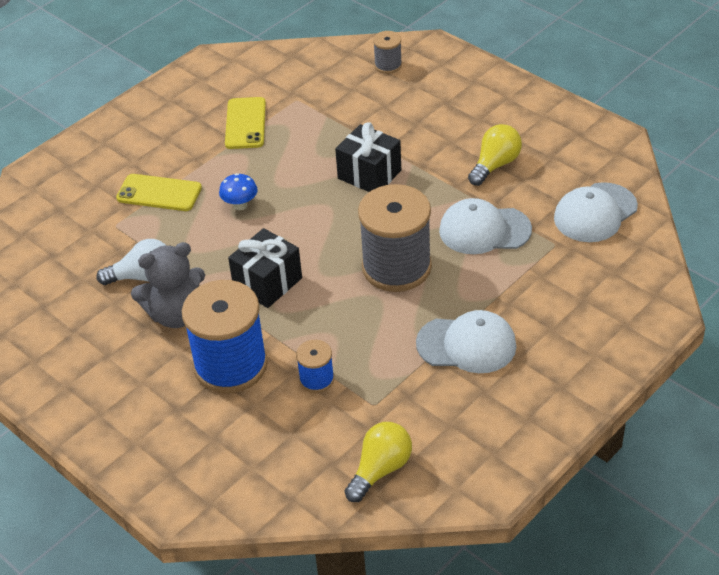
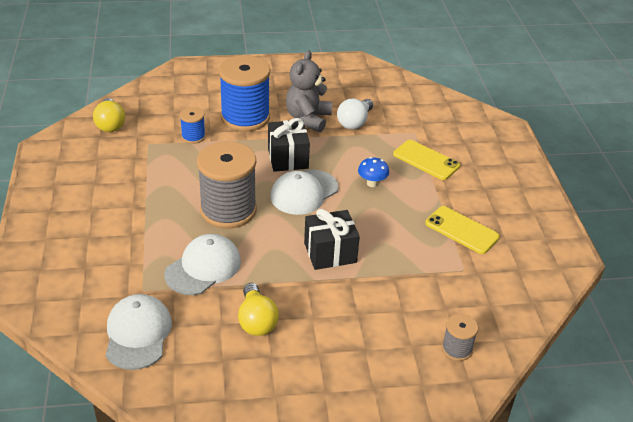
camera: 125 degrees right, 5 degrees down
yellow phone [116,174,202,211] -> yellow phone turned 75 degrees clockwise [393,140,460,180]
white cap [416,310,516,373] -> white cap moved to [270,169,338,215]

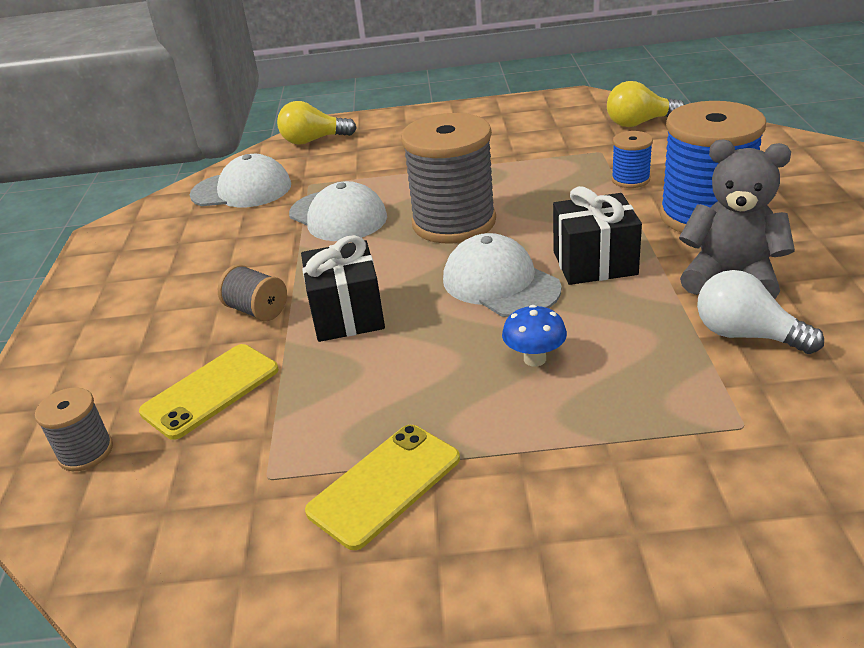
camera: 100 degrees right, 5 degrees down
yellow light bulb [238,283,279,336] -> yellow light bulb moved to [277,101,357,145]
yellow phone [393,140,460,180] -> yellow phone moved to [139,344,279,440]
none -> grey spool [218,265,287,321]

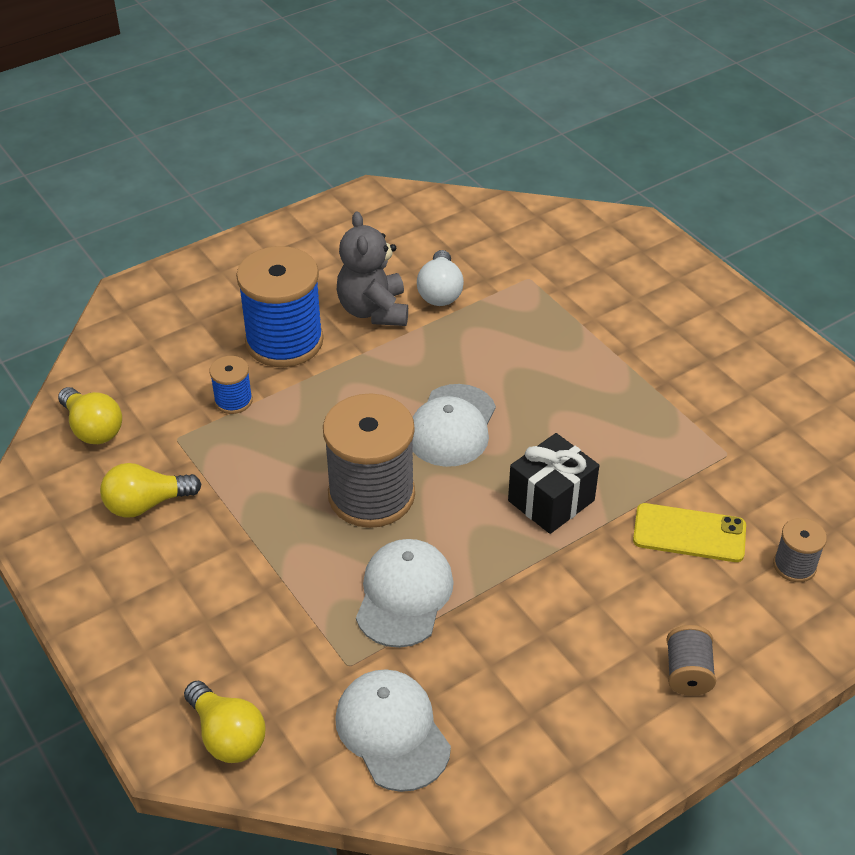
camera: 125 degrees left, 10 degrees up
grey spool [218,265,287,321] -> grey spool moved to [666,625,716,696]
yellow phone [305,425,460,550] -> none
blue mushroom [502,305,567,367] -> none
black gift [553,186,642,285] -> none
none -> yellow light bulb [100,463,202,518]

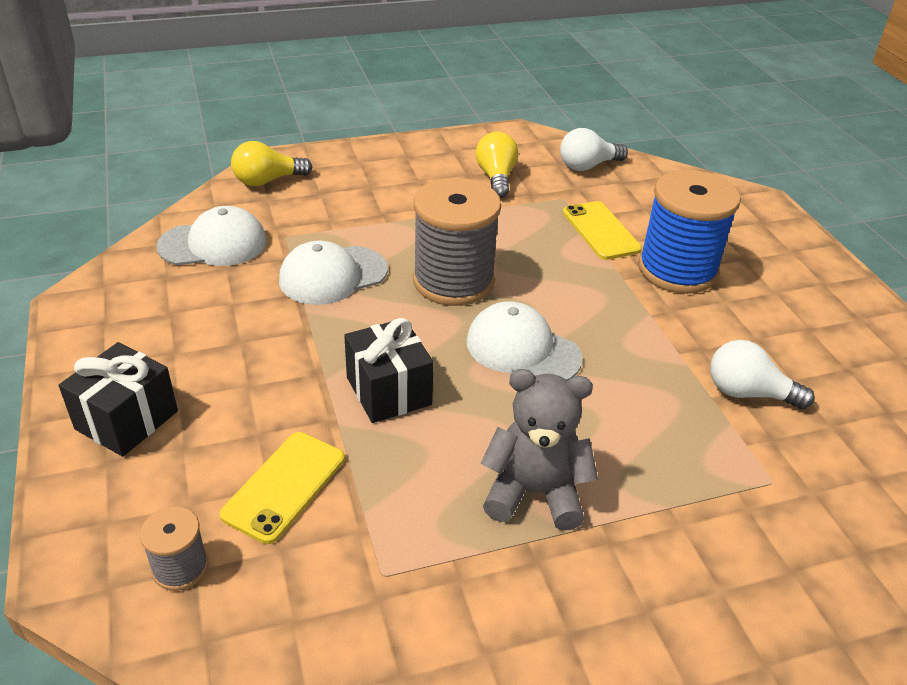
camera: 105 degrees right, 5 degrees down
yellow light bulb [58,387,122,444] -> white light bulb [560,128,628,171]
blue spool [209,356,253,414] -> yellow phone [563,201,642,260]
grey teddy bear [337,211,408,326] -> grey teddy bear moved to [480,369,598,530]
white cap [356,539,454,648] -> white cap turned 120 degrees clockwise [279,241,388,305]
grey spool [666,625,716,696] -> black gift [59,342,178,457]

